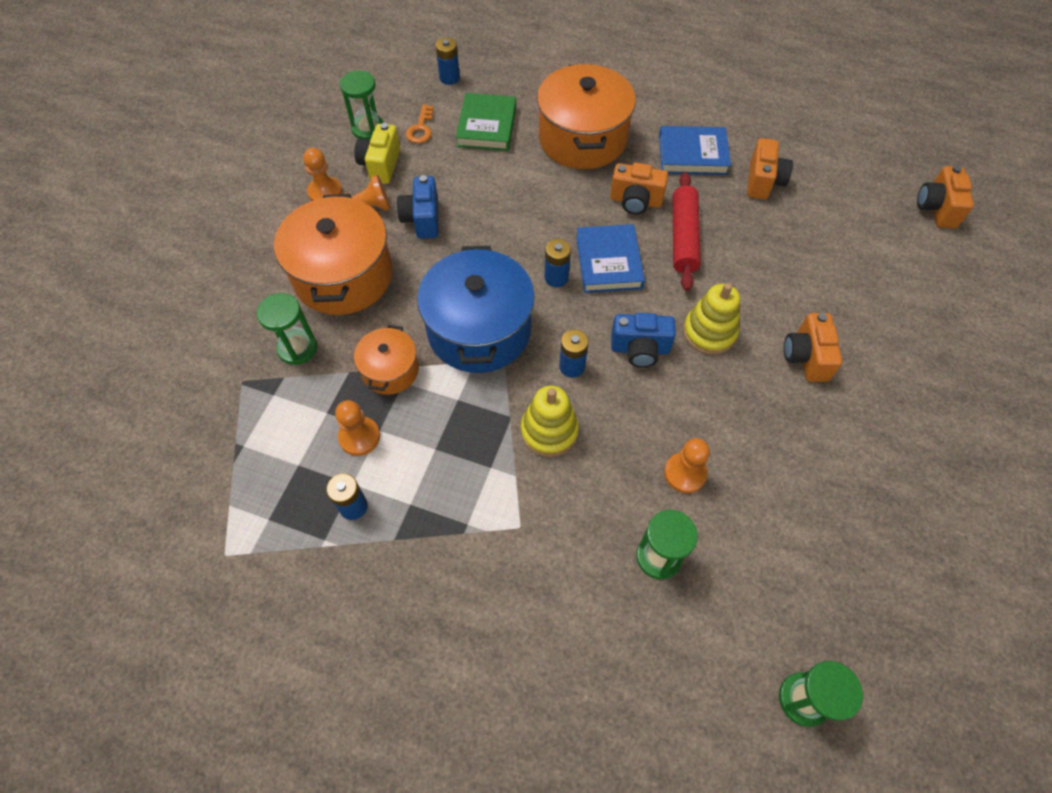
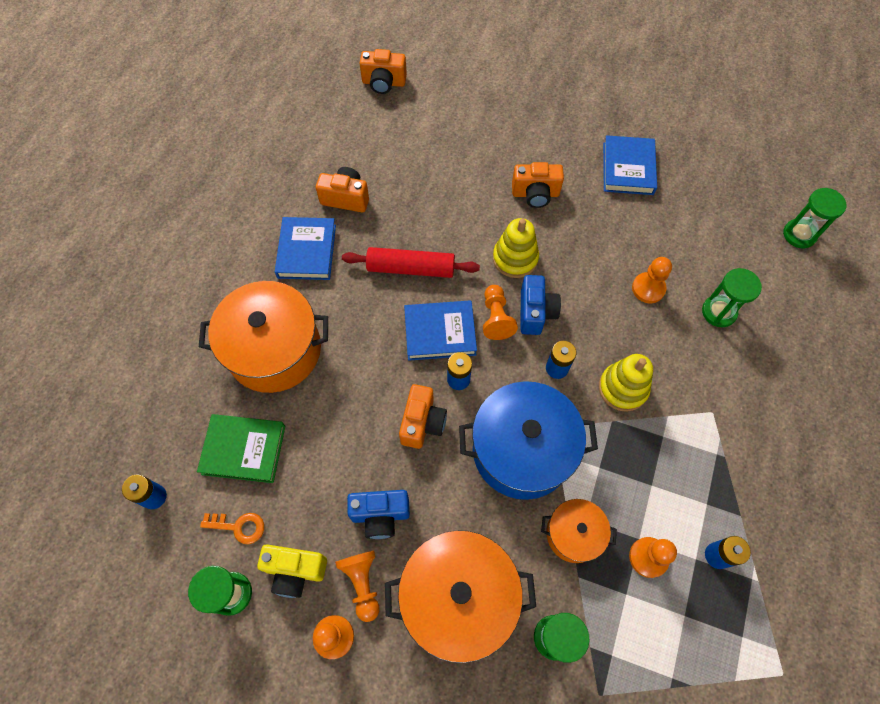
camera: 90 degrees left, 5 degrees up
orange camera [610,163,668,215] -> orange camera moved to [399,384,447,449]
none -> orange pawn [483,285,518,340]
none -> blue book [603,135,657,195]

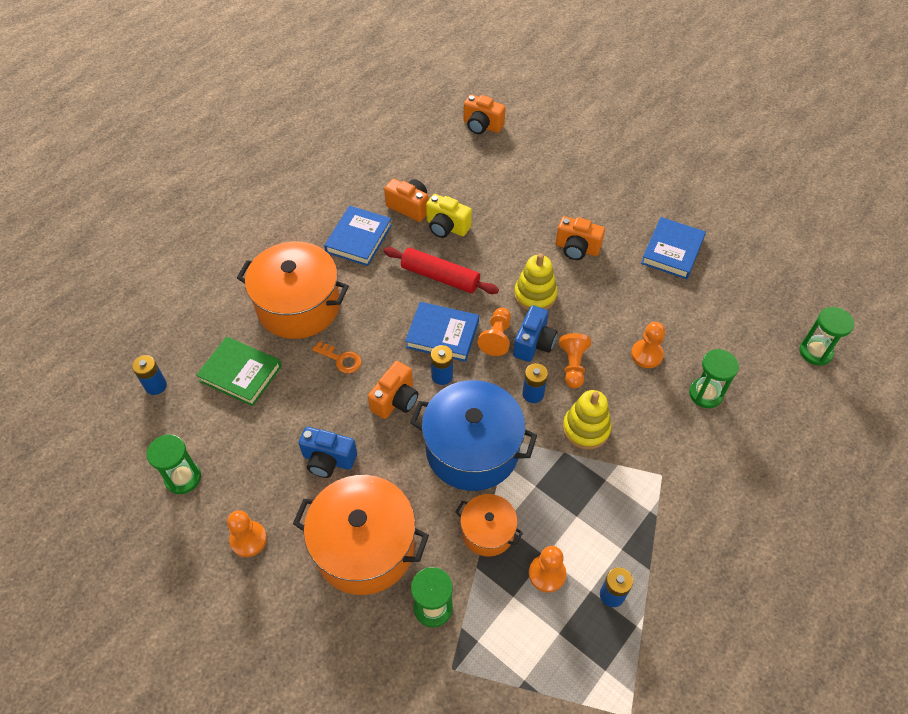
camera: 20 degrees right, 10 degrees down
orange key [200,513,264,544] -> orange key moved to [312,341,362,373]
yellow camera [257,544,327,598] -> yellow camera moved to [426,194,472,238]
orange pawn [335,550,379,622] -> orange pawn moved to [559,333,591,388]

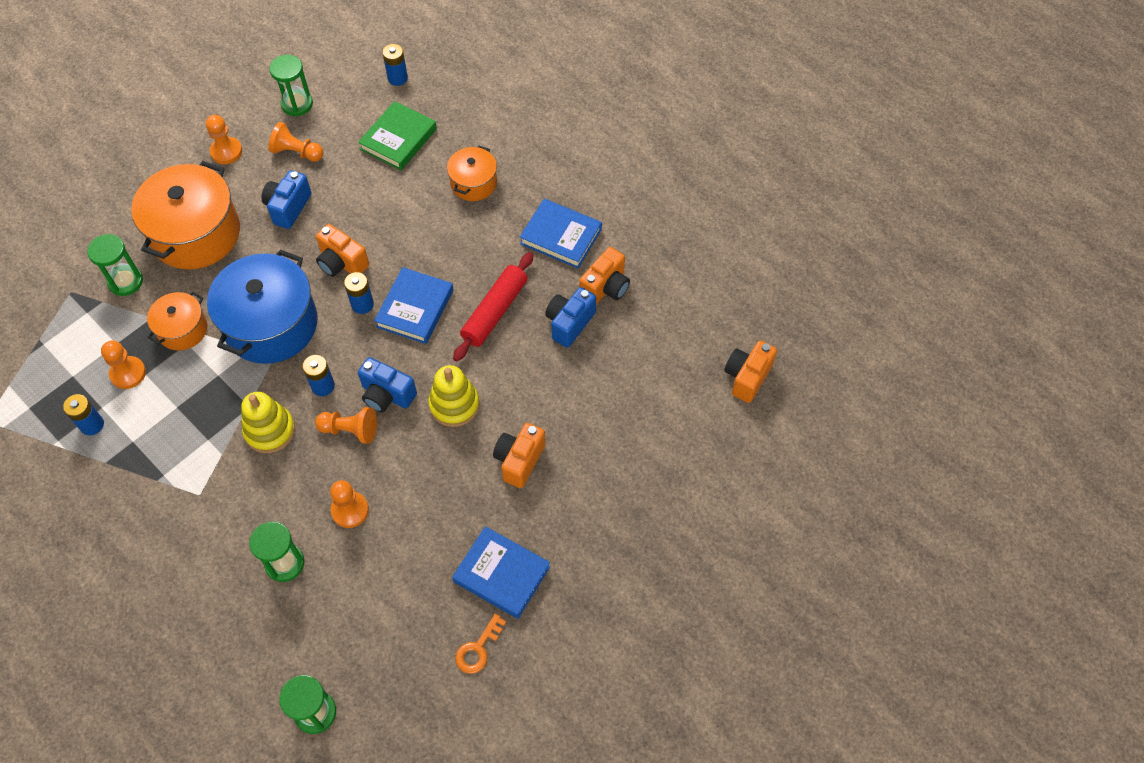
camera: 95 degrees right, 5 degrees up
orange pot [237,242,349,339] -> orange pot [447,146,497,201], size x0.53
orange key [312,341,362,373] -> orange key moved to [455,613,506,674]
yellow camera [426,194,472,238] -> blue camera [545,287,596,348]
orange pawn [478,307,511,356] -> orange pawn moved to [268,122,323,162]

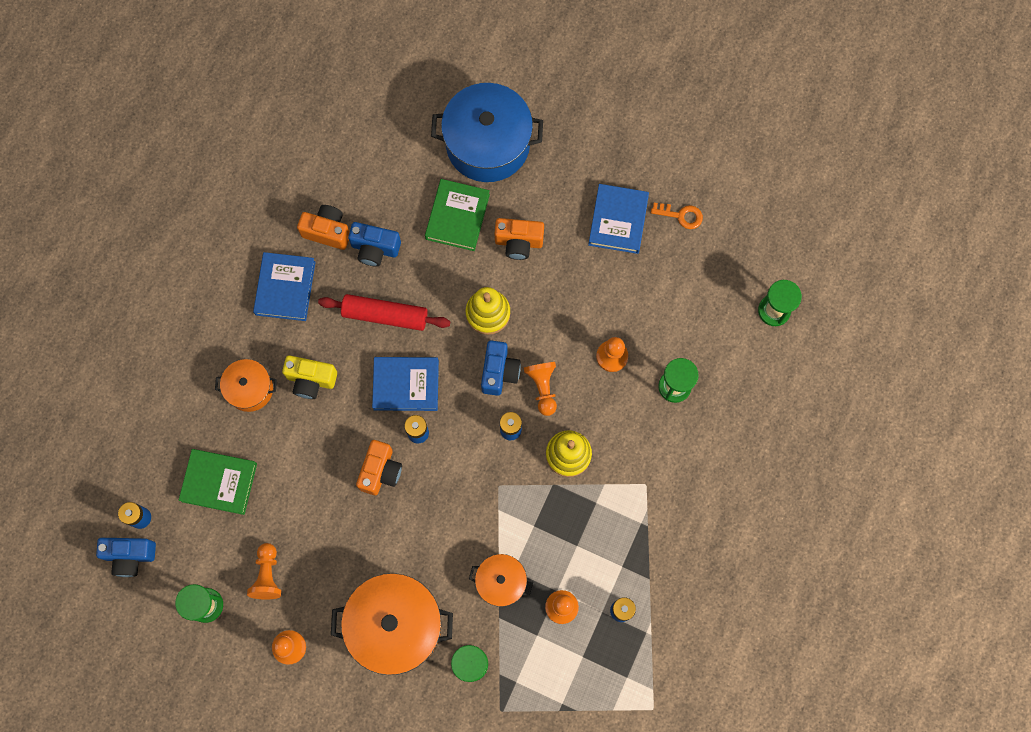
camera: 110 degrees left, 15 degrees up
blue pot [207,249,317,364] -> blue pot moved to [431,83,543,182]
blue camera [262,170,312,229] -> blue camera moved to [96,538,156,577]
orange camera [724,340,777,403] -> none
none -> yellow camera [282,355,337,399]
none -> green book [425,179,490,251]

